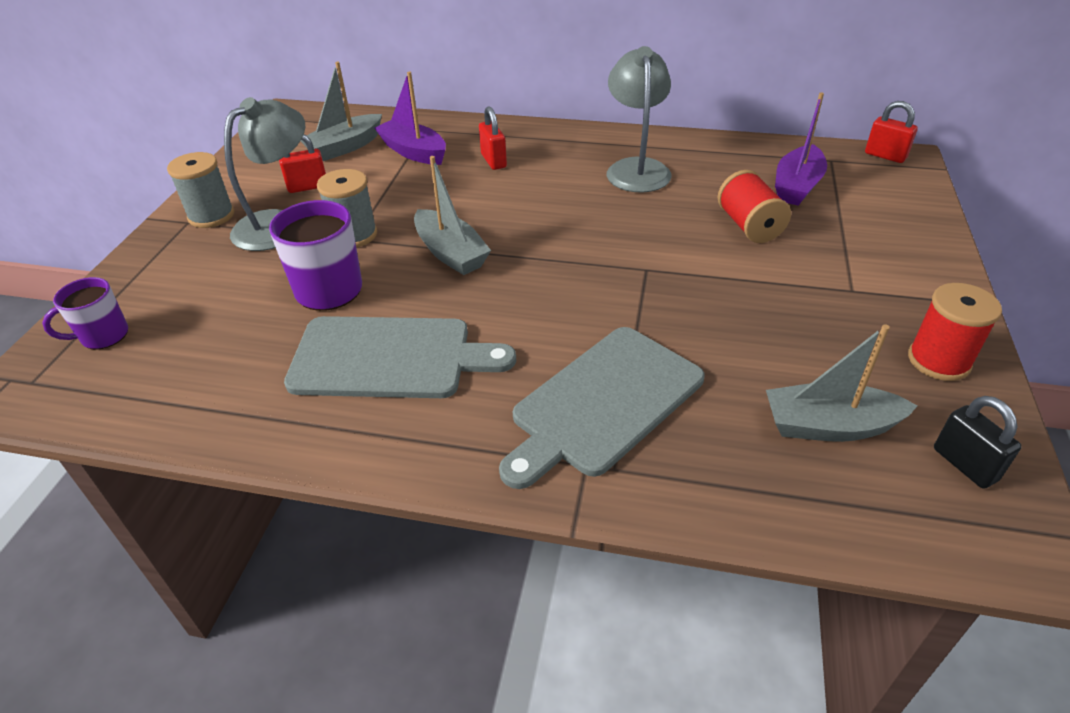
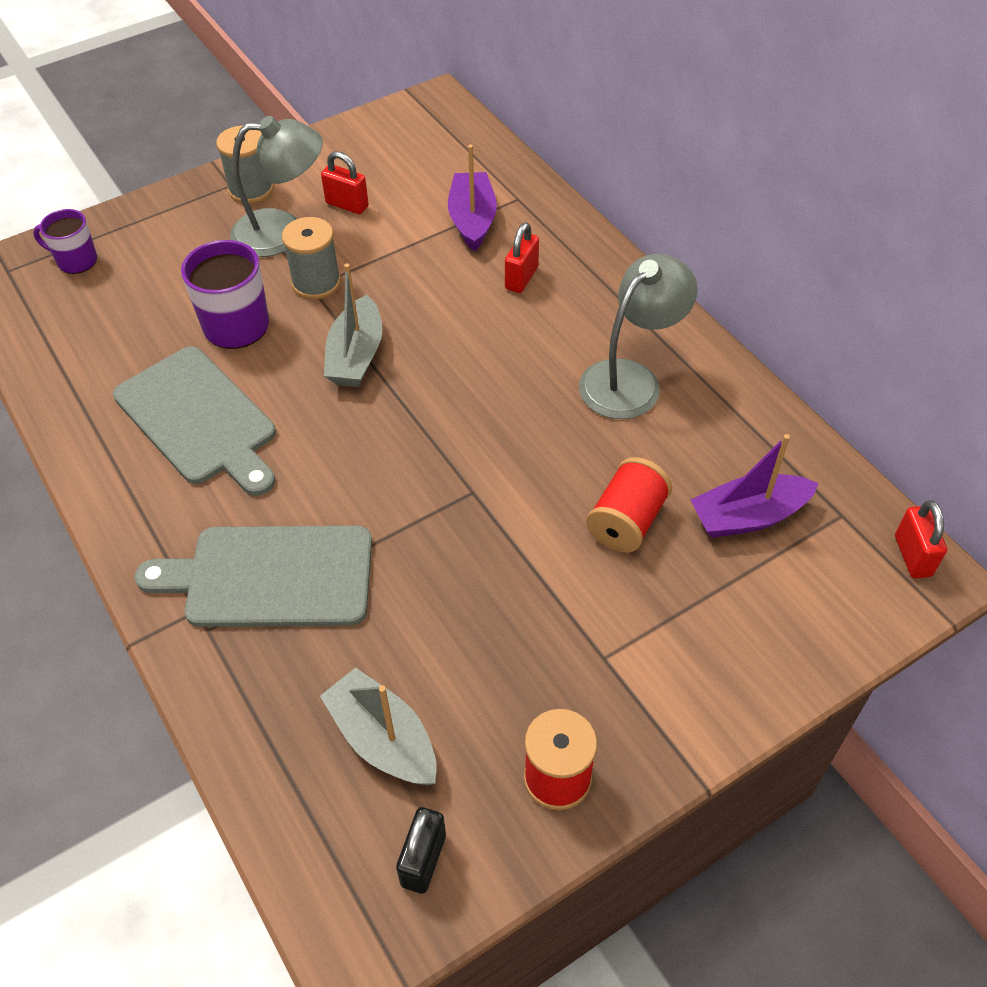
camera: 45 degrees right, 10 degrees up
grey boat [301,62,382,161] -> none

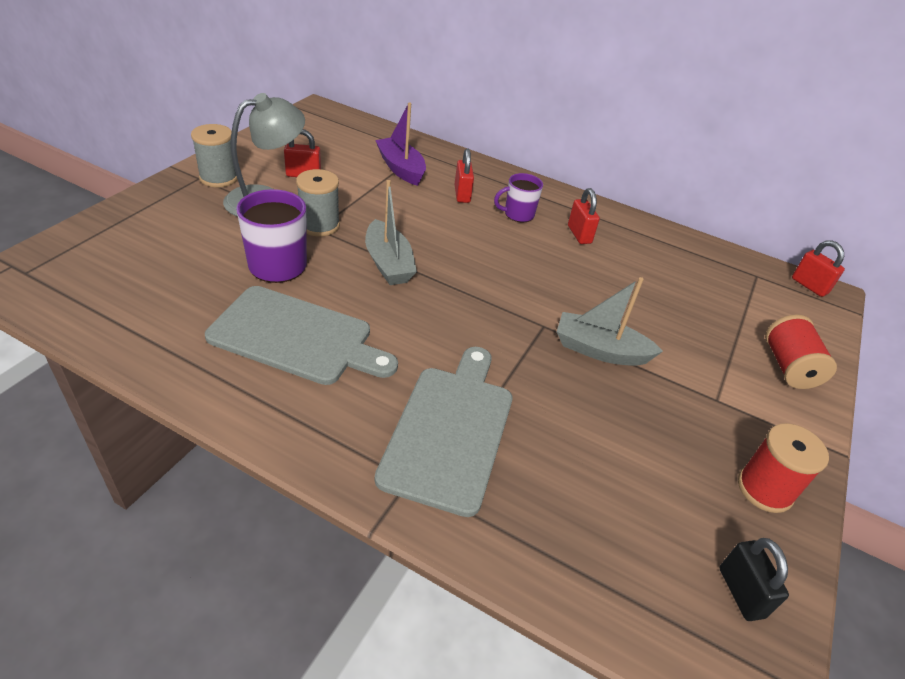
camera: 35 degrees left, 10 degrees down
purple mug [33,209,97,274] -> purple mug moved to [494,173,543,222]
grey cutting board [135,526,372,627] -> grey cutting board turned 135 degrees clockwise [375,347,512,517]
grey boat [320,667,437,785] -> grey boat moved to [557,277,663,366]
grey lamp [579,254,698,419] -> red padlock [568,188,600,244]
red spool [586,457,672,553] -> red spool moved to [765,314,837,389]
purple boat [690,434,819,538] -> none

